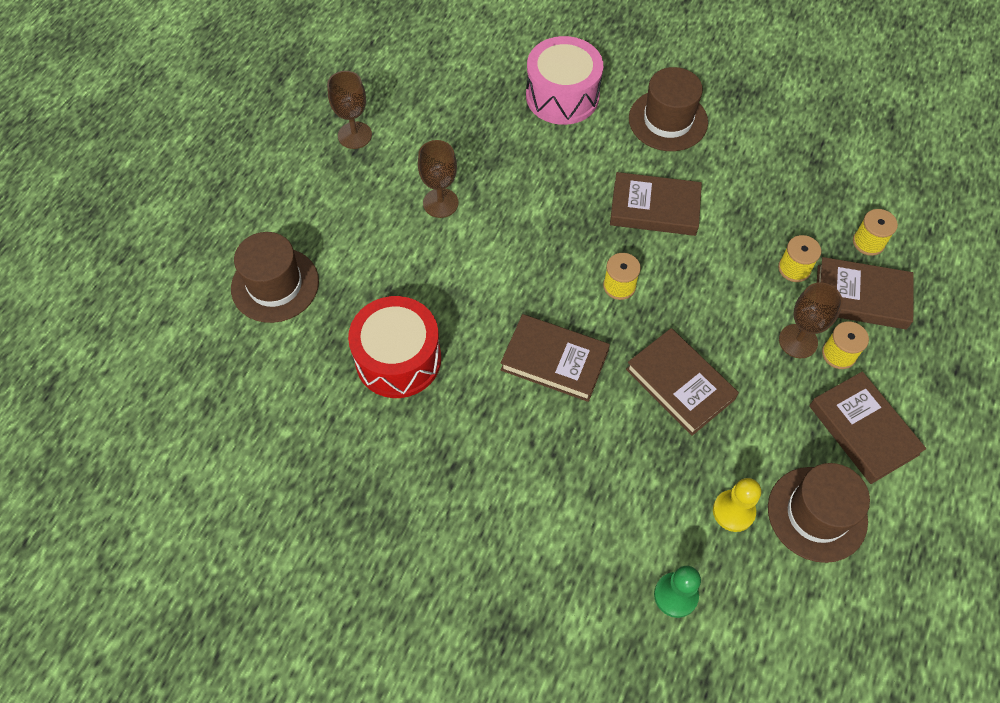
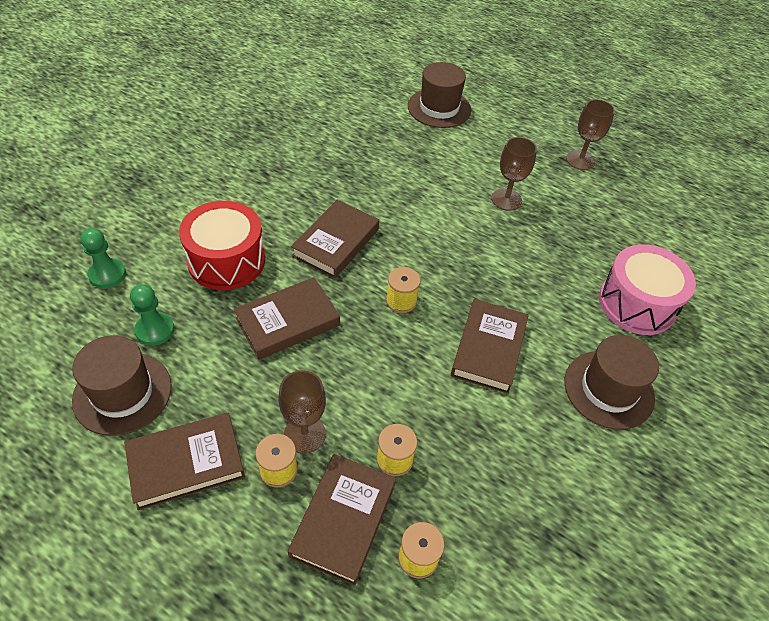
camera: 95 degrees right, 10 degrees down
red drum [348,296,441,398] -> red drum moved to [179,201,265,290]
yellow pawn [713,478,761,532] -> green pawn [130,284,175,346]

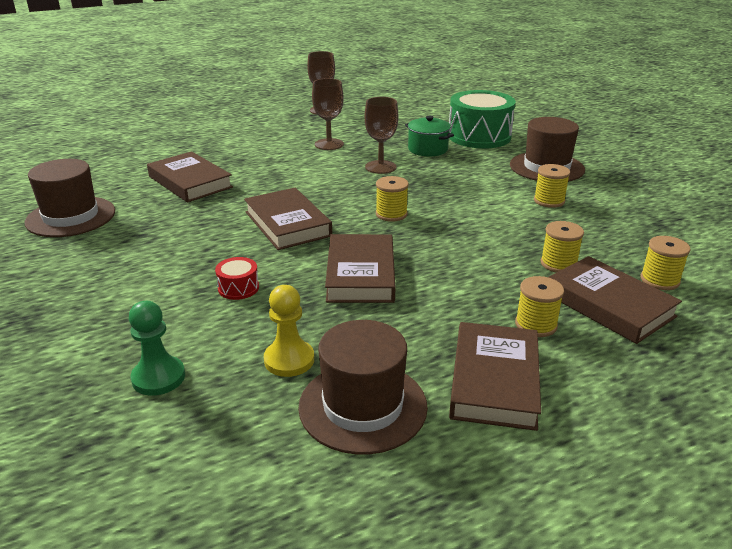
camera: 55 degrees left, 20 degrees down
green pawn [130,284,175,346] -> yellow pawn [264,285,314,377]
red drum [179,201,265,290] -> red drum [215,257,259,300], size x0.43
brown goblet [278,370,326,454] -> brown goblet moved to [365,97,398,174]
brown hat [408,62,471,128] -> brown hat moved to [25,159,115,237]
brown book [451,299,529,394] -> brown book moved to [147,151,233,202]
pink drum [599,244,696,335] -> green drum [449,90,516,149]
none -> green pot [405,116,454,156]
none -> yellow spool [534,164,570,208]

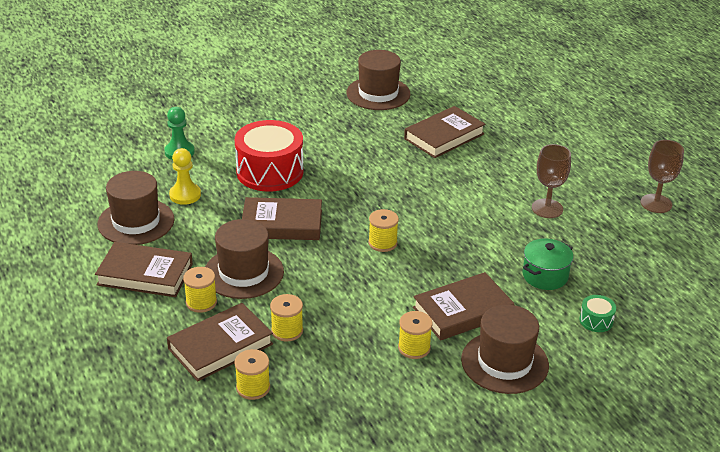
camera: 90 degrees right, 5 degrees up
red drum [215,257,259,300] -> red drum [235,120,304,192], size x2.35
brown book [244,188,332,250] -> brown book moved to [413,272,515,341]
brown goblet [365,97,398,174] -> none
green drum [449,90,516,149] -> green drum [579,295,616,332], size x0.43
none -> brown hat [205,219,284,299]

